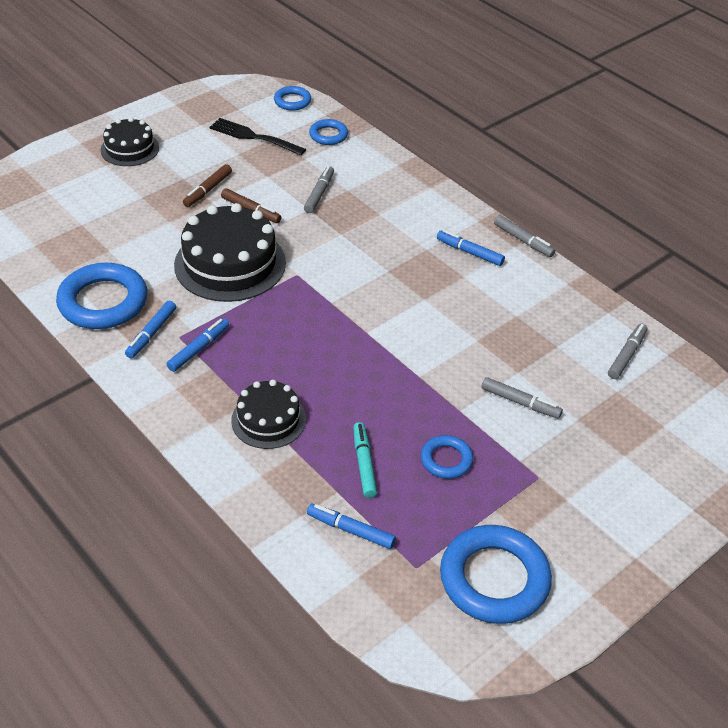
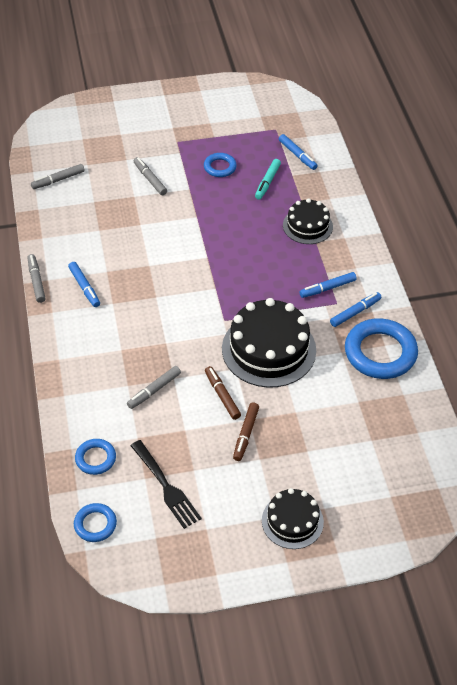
camera: 150 degrees left, 5 degrees up
brown marker [183,164,232,207] -> brown marker turned 135 degrees clockwise [233,402,259,461]
blue ring [440,525,552,624] -> none

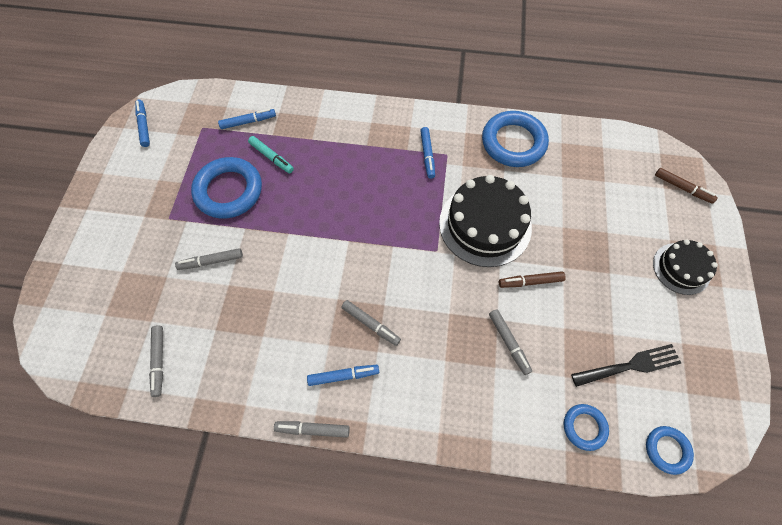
camera: 70 degrees left, 15 degrees up
blue ring [204,153,237,177] -> blue ring [191,157,262,219], size x1.92
brown marker [233,402,259,461] -> brown marker moved to [655,168,718,204]
black cake [283,198,333,244] -> none
blue marker [330,292,382,327] -> blue marker moved to [135,100,150,147]
none -> grey marker [341,300,401,346]

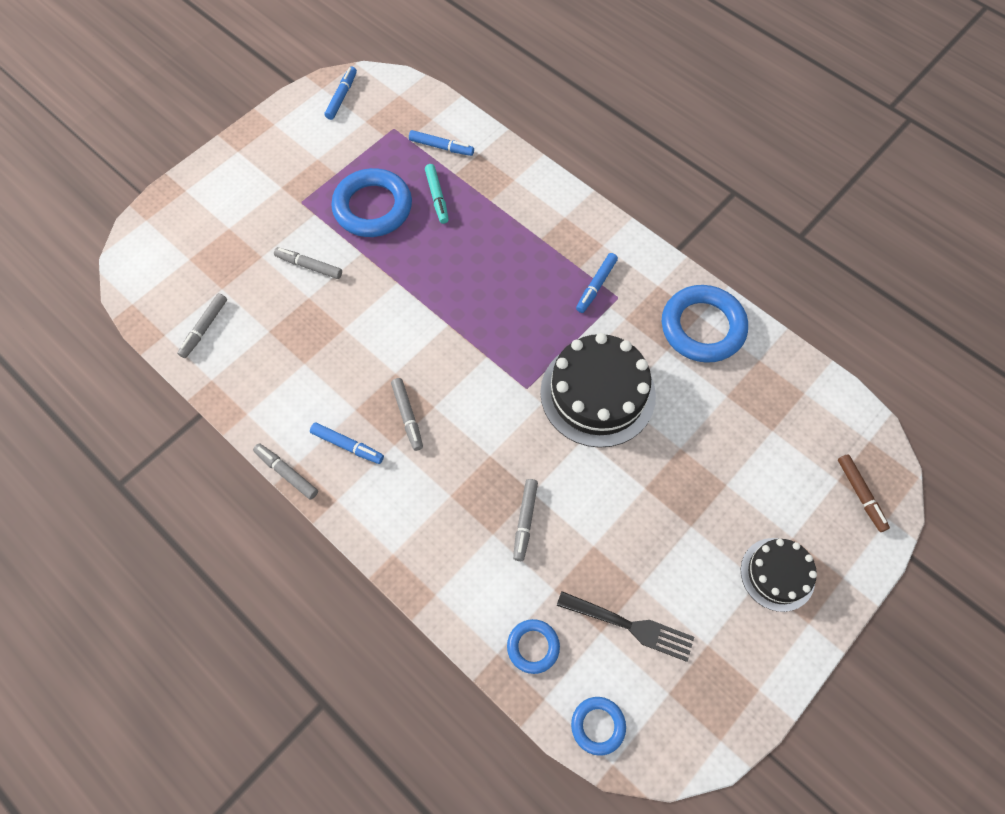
camera: 35 degrees right, 0 degrees up
brown marker [499,271,566,288] -> none

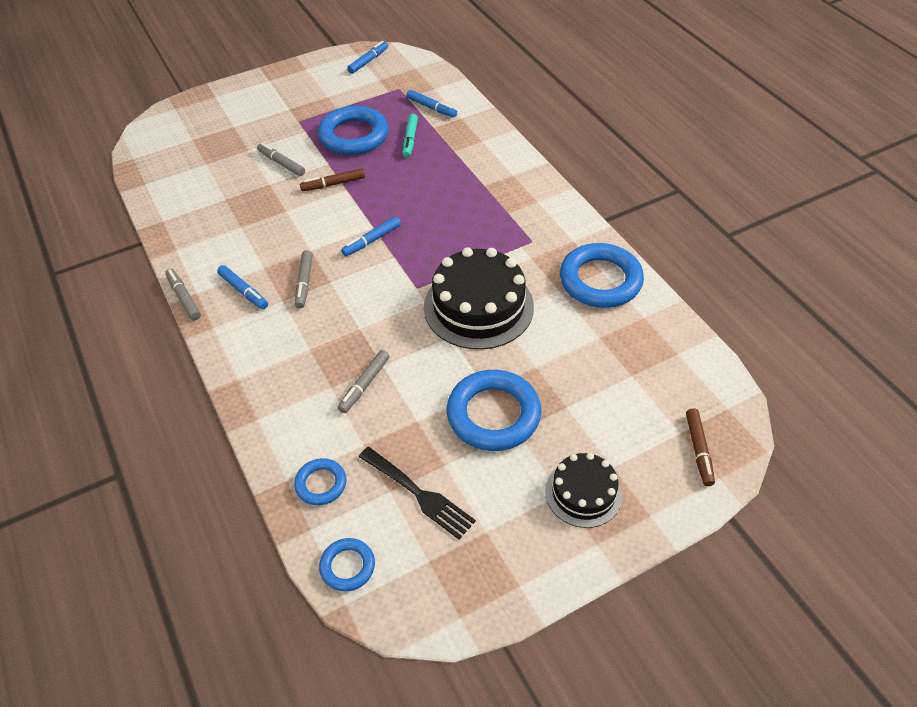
camera: 20 degrees right, 15 degrees down
grey marker [177,293,227,358] -> none
blue marker [576,253,618,313] -> blue marker moved to [341,216,401,256]
none -> brown marker [300,168,365,191]
none -> blue ring [447,370,541,451]

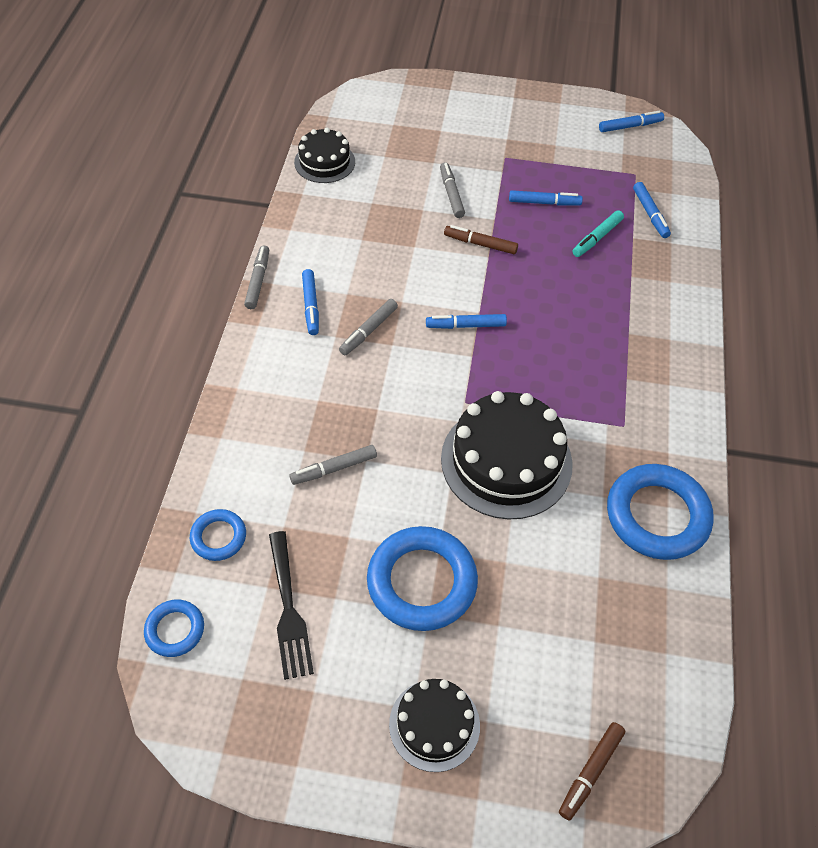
camera: 35 degrees right, 5 degrees up
blue ring [318,106,388,155] -> blue marker [509,190,583,206]
none -> black cake [294,128,355,183]

